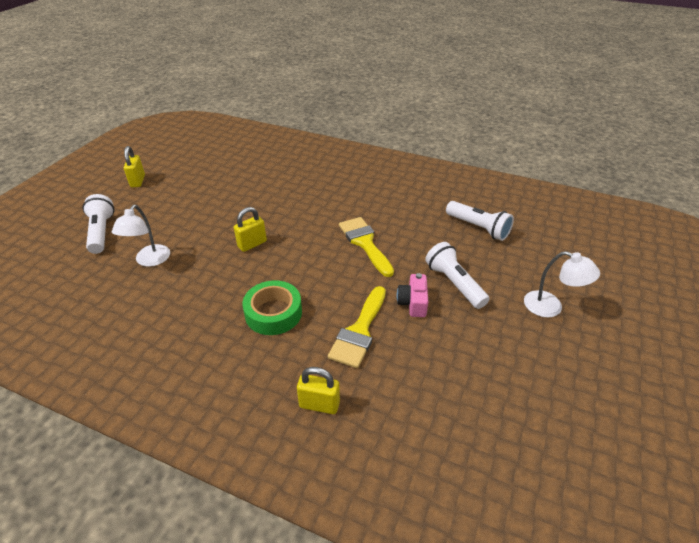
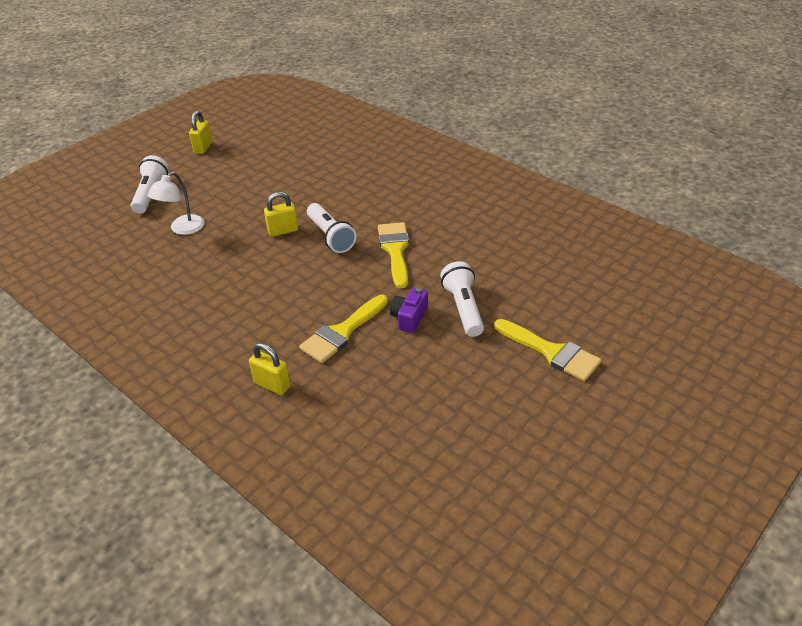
camera: 20 degrees right, 0 degrees up
green tape [242,280,302,335] -> none
pink camera [397,273,428,317] -> purple camera [390,288,428,333]
white flashlight [446,201,514,241] -> white flashlight moved to [307,203,357,253]
white lamp [524,251,600,318] -> yellow brush [494,319,601,381]

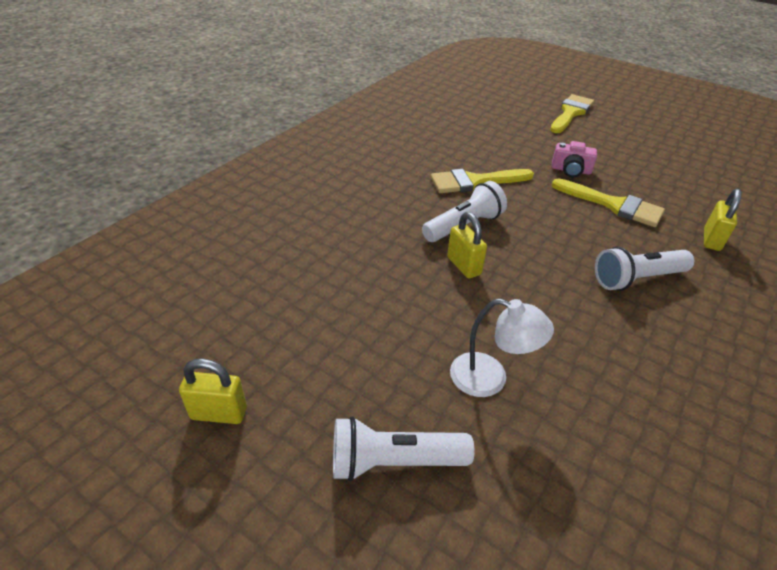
camera: 100 degrees left, 0 degrees up
purple camera [390,288,428,333] -> pink camera [552,141,597,177]
white flashlight [440,261,484,337] -> white flashlight moved to [595,247,694,291]

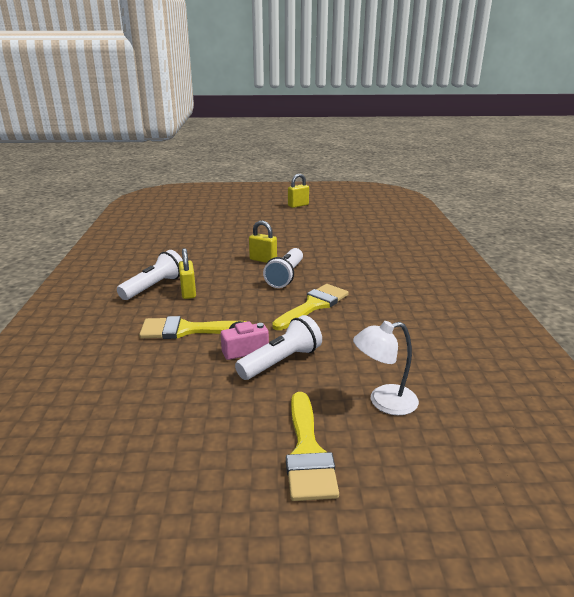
camera: 145 degrees right, 15 degrees down
white flashlight [333,416,475,481] -> white flashlight moved to [235,315,322,380]
white lamp [450,298,554,397] -> white lamp moved to [353,321,419,415]
yellow padlock [704,189,742,251] -> yellow padlock moved to [178,248,196,299]

